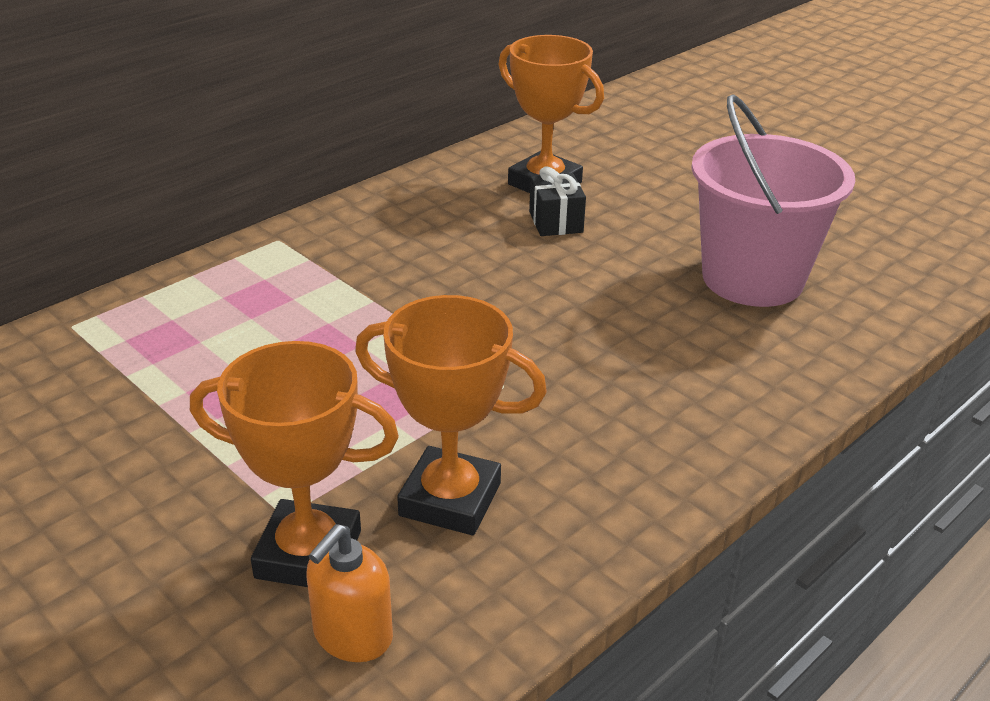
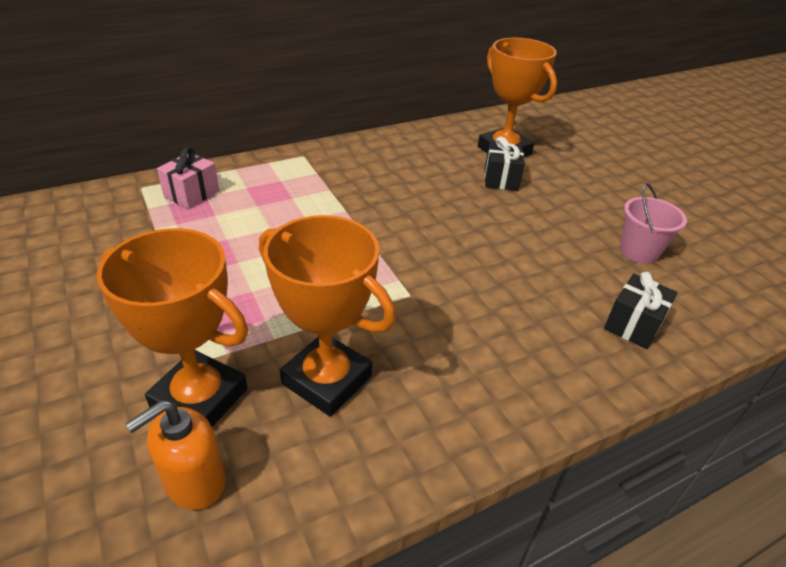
camera: 15 degrees right, 5 degrees up
pink bucket [691,94,855,307] -> pink bucket [620,183,687,264], size x0.48
none -> pink gift [157,147,219,209]
none -> black gift [604,272,677,349]

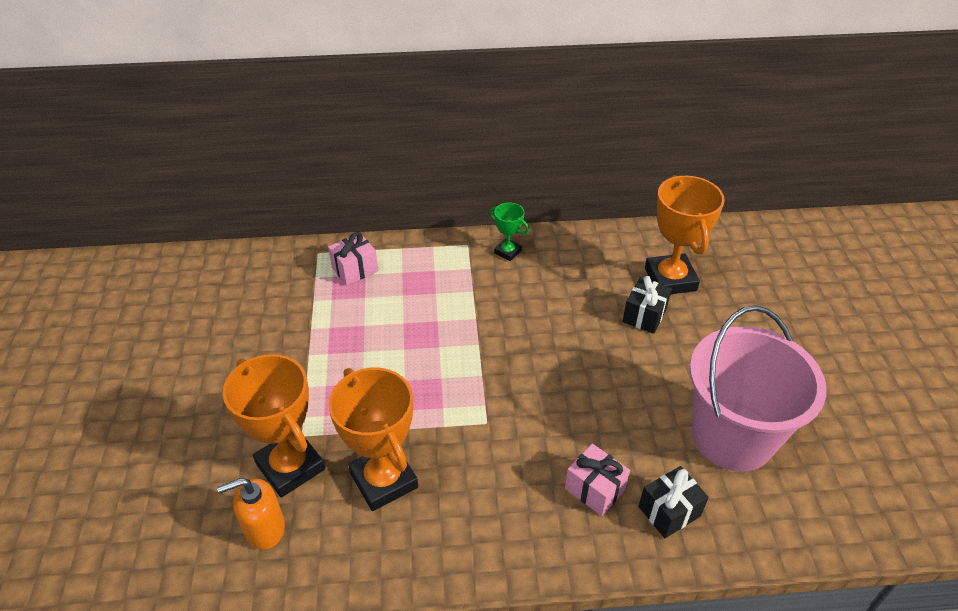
camera: 25 degrees right, 5 degrees up
pink bucket [620,183,687,264] -> pink bucket [690,306,827,472], size x2.10
none -> green trophy [490,202,529,261]
none -> pink gift [565,444,630,516]

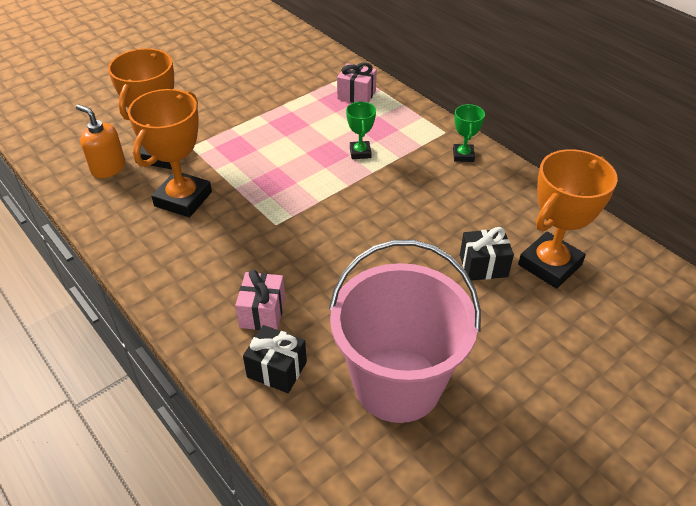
camera: 55 degrees right, 0 degrees up
none -> green trophy [346,102,376,159]

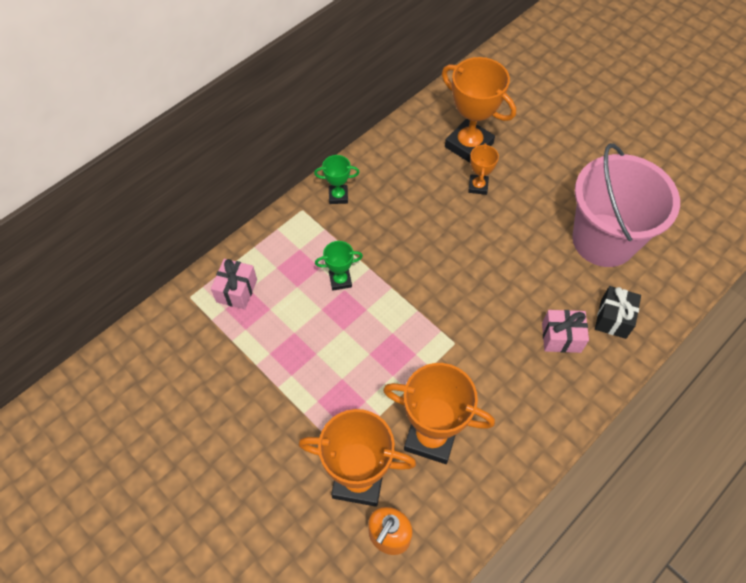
camera: 95 degrees left, 15 degrees up
black gift [460,227,514,281] -> orange trophy [468,143,499,195]

